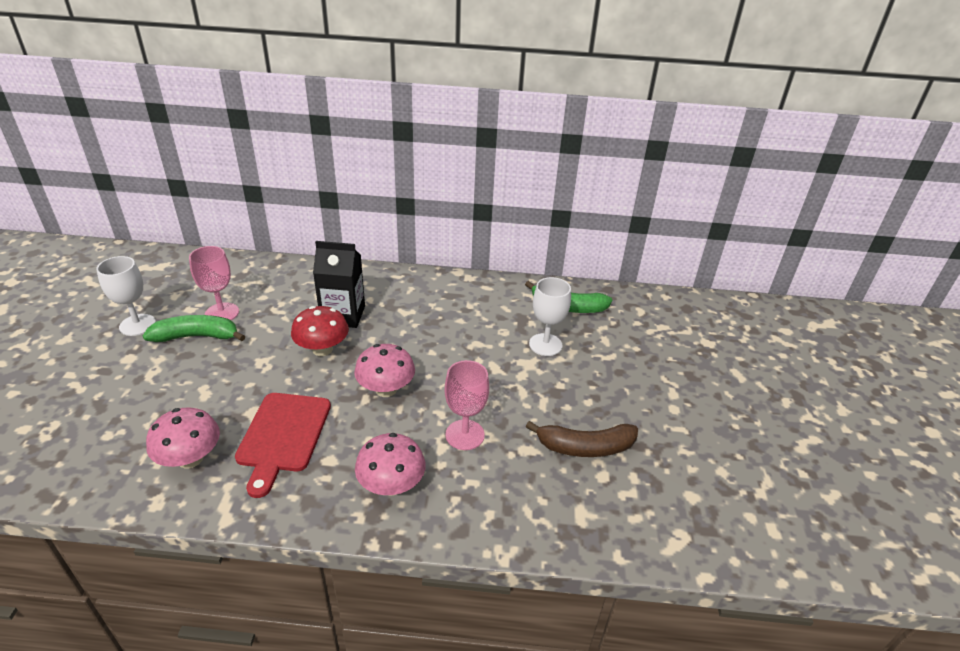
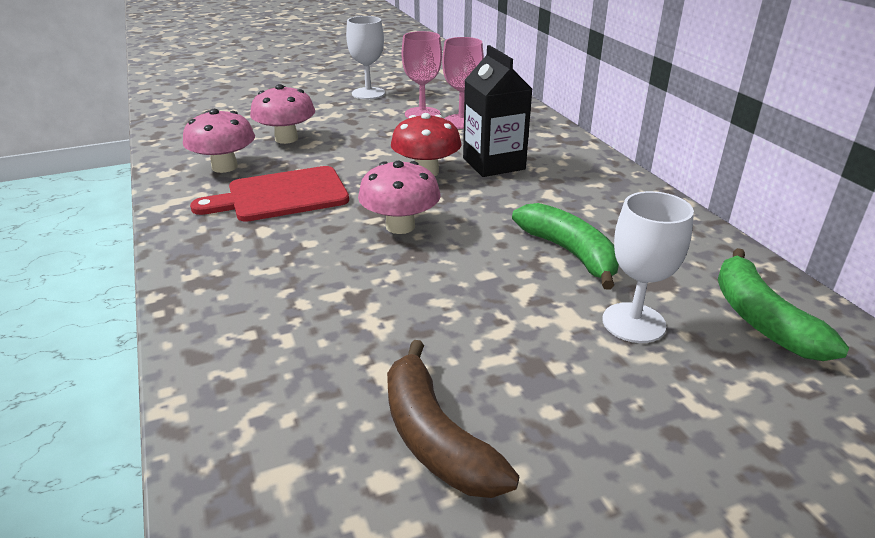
camera: 65 degrees right, 5 degrees down
green banana [143,315,245,342] -> green banana moved to [512,203,619,290]
pink mushroom [355,433,426,496] -> pink mushroom moved to [250,84,315,144]
pink goblet [445,360,489,450] -> pink goblet moved to [442,37,484,129]

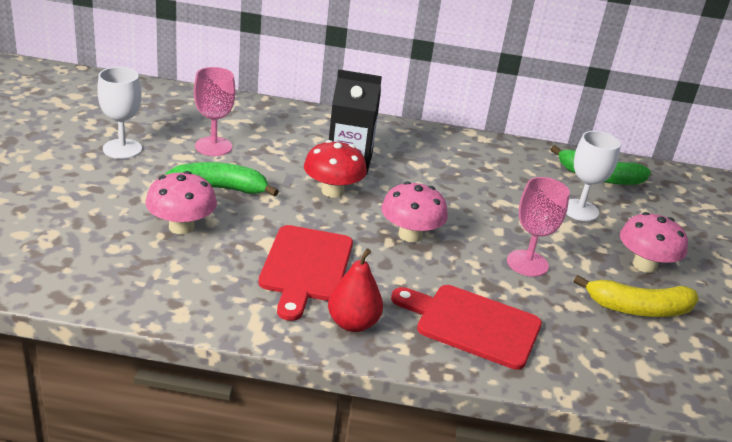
camera: 65 degrees left, 0 degrees up
pink mushroom [183,109,255,173] -> pink mushroom moved to [620,212,688,273]
brown banana [387,340,519,498] -> yellow banana [574,275,699,317]
pink goblet [442,37,484,129] -> pink goblet moved to [507,177,570,277]
green banana [512,203,619,290] -> green banana moved to [165,162,279,197]
none -> red pear [328,248,383,332]
none -> red cutting board [391,285,542,370]

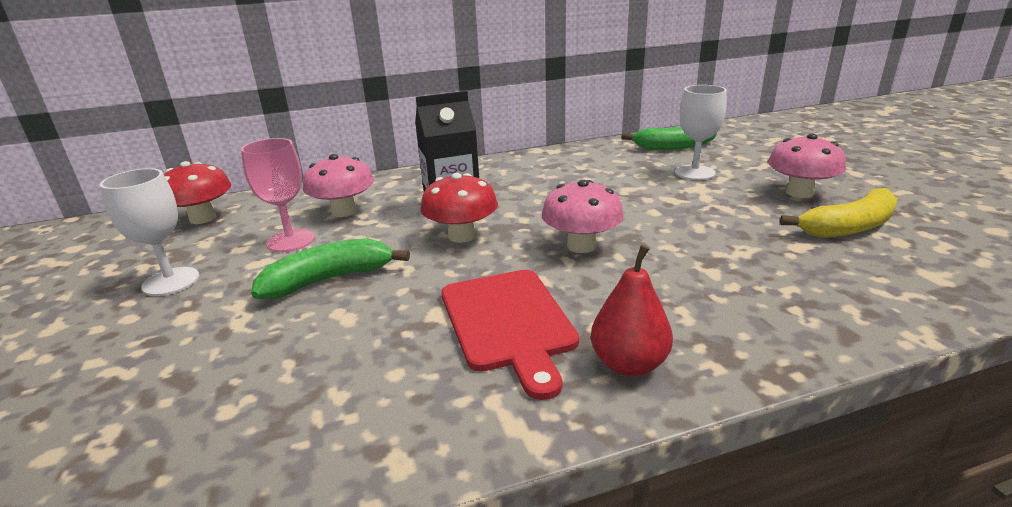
camera: 20 degrees left, 5 degrees down
pink mushroom [145,171,217,234] -> pink mushroom moved to [303,154,374,217]
red cutting board [391,285,542,370] -> none
pink goblet [507,177,570,277] -> none
none -> red mushroom [164,161,231,224]

